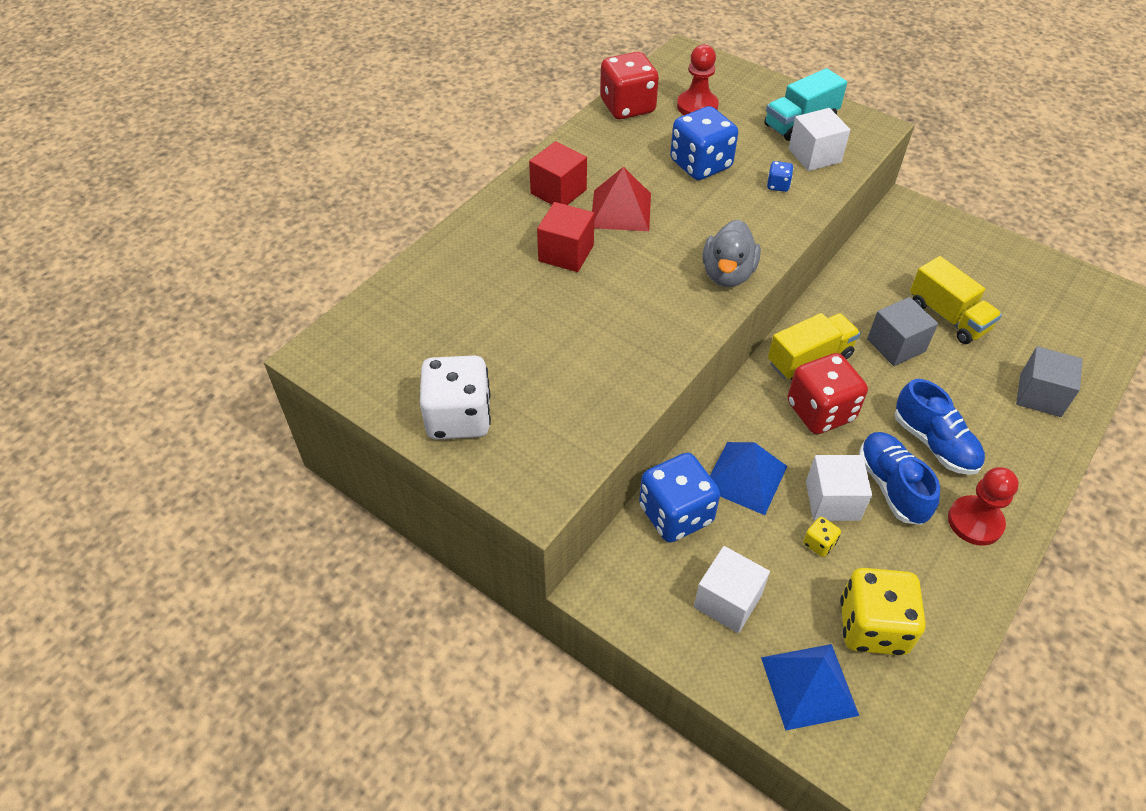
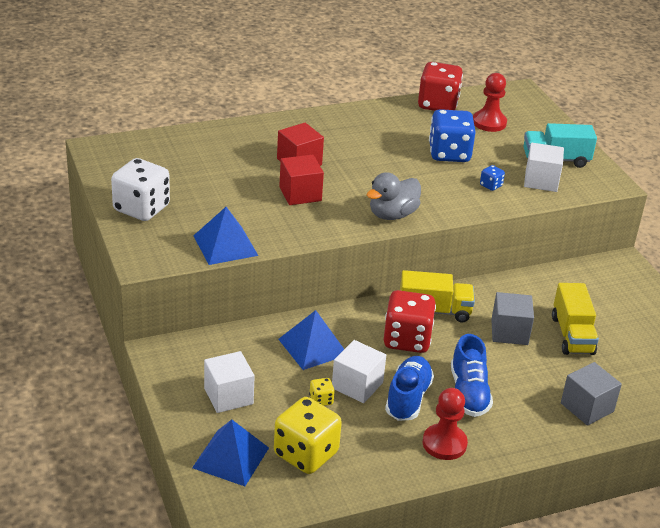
camera: 30 degrees right, 15 degrees down
red cube [529,141,587,205] -> red cube moved to [279,155,324,205]
red pyramid [592,167,651,231] -> none
blue dice [639,453,720,542] -> none
none -> blue pyramid [193,207,258,265]

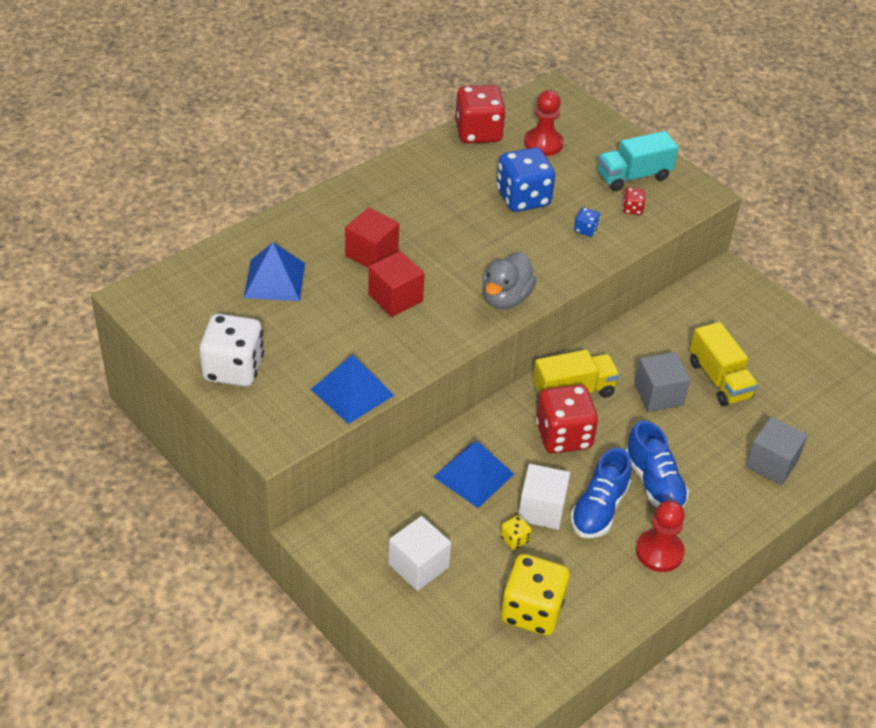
camera: 20 degrees left, 10 degrees up
blue pyramid [192,419,269,486] -> blue pyramid moved to [244,242,305,301]
blue shoe [385,356,434,421] -> blue shoe turned 150 degrees counterclockwise [570,448,632,538]
white cube [524,142,564,192] -> red dice [623,188,645,215]

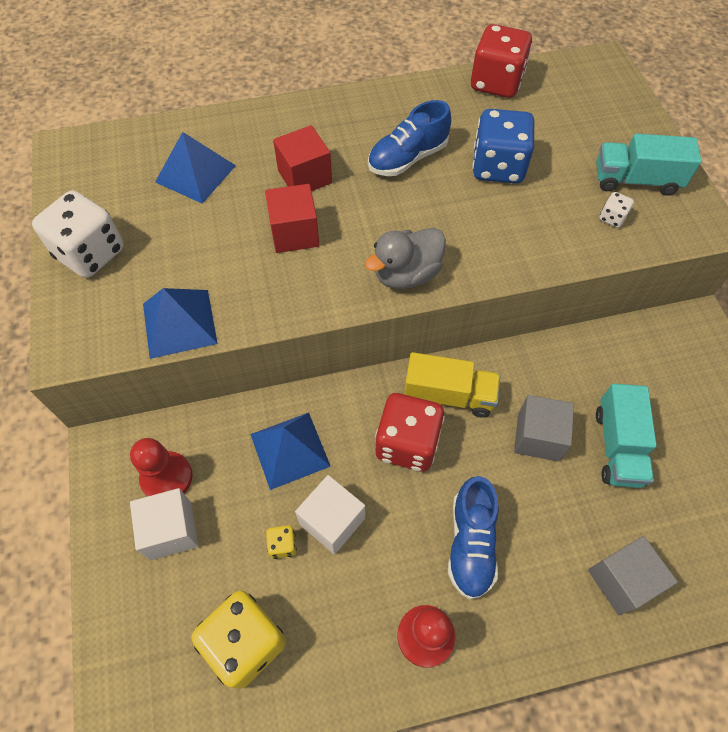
camera: 30 degrees right, 15 degrees up
red pawn [524,90,564,156] -> red pawn moved to [130,438,193,497]
blue shoe [570,448,632,538] -> blue shoe moved to [368,100,451,176]
blue dice [574,207,600,237] -> none
red dice [623,188,645,215] -> white dice [599,192,634,228]
yellow truck [690,322,758,406] -> turquoise truck [596,384,657,488]

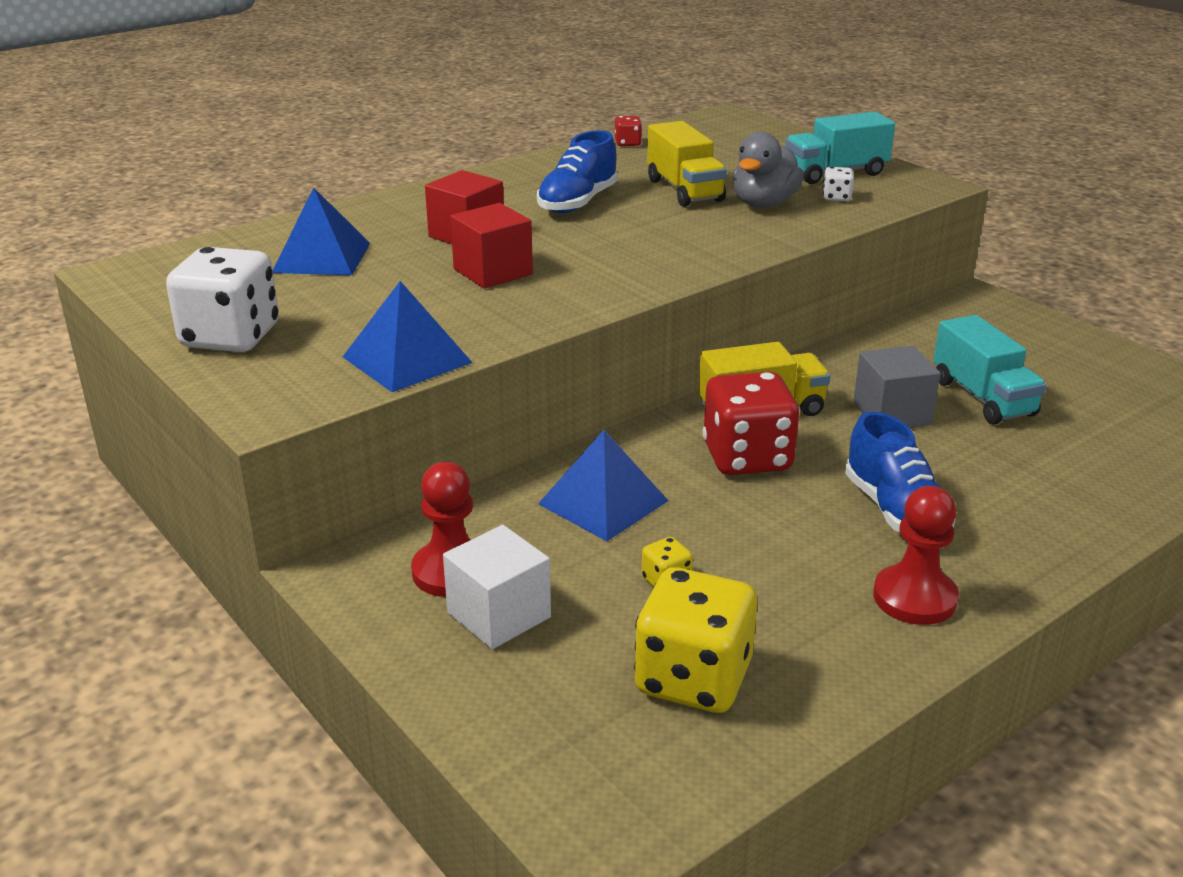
camera: 25 degrees left, 30 degrees down
white cube [295,475,365,555] -> none
grey duck [365,228,446,289] -> grey duck moved to [733,132,804,208]
red dice [471,24,532,98] -> red dice [615,116,642,146], size x0.43
blue dice [472,109,534,183] -> yellow truck [647,121,727,207]
grey cube [588,536,678,615] -> none

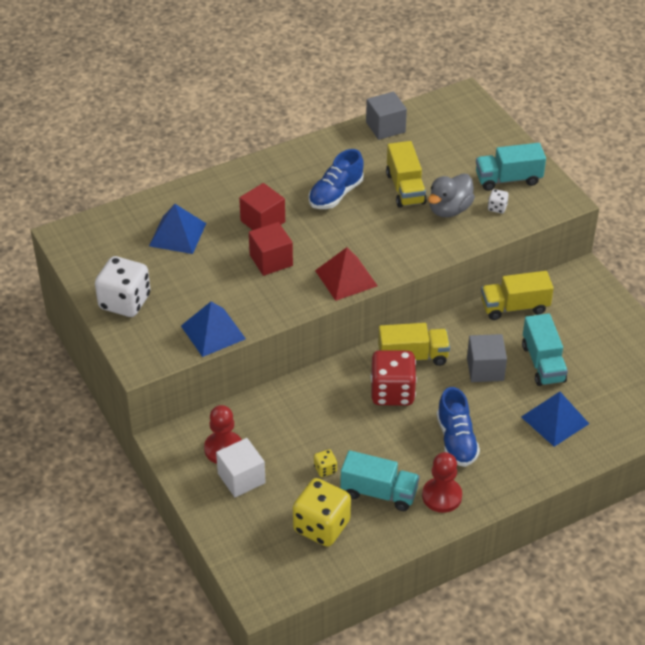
camera: 10 degrees right, 15 degrees up
blue pyramid [538,430,669,541] -> blue pyramid moved to [521,392,589,447]
red dice [615,116,642,146] -> grey cube [366,91,407,140]
none -> red pyramid [315,247,378,301]
none -> turquoise truck [340,450,420,511]
none -> yellow truck [481,271,554,320]

